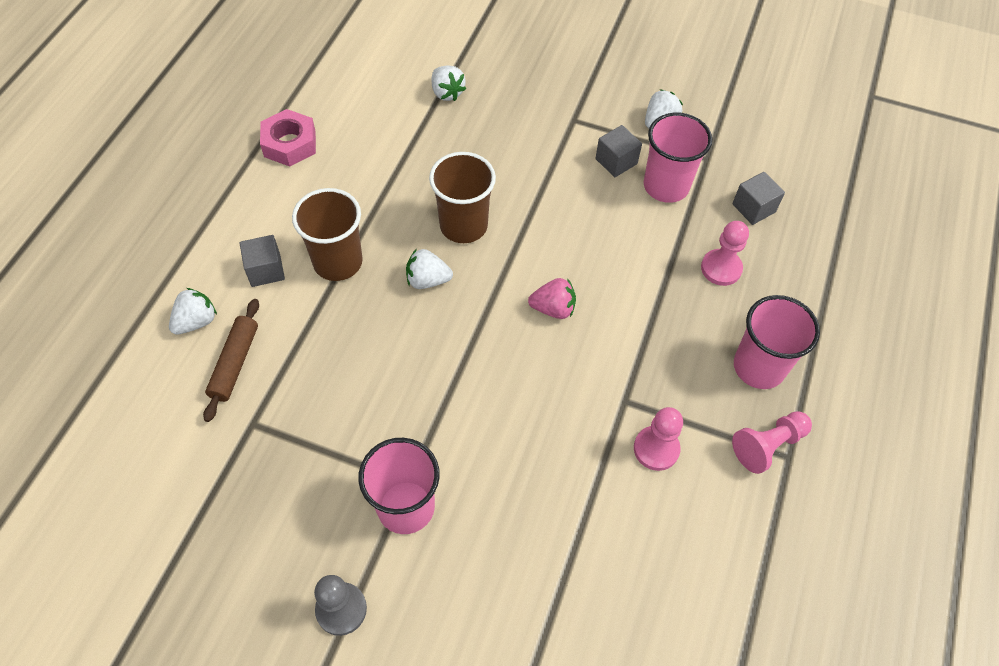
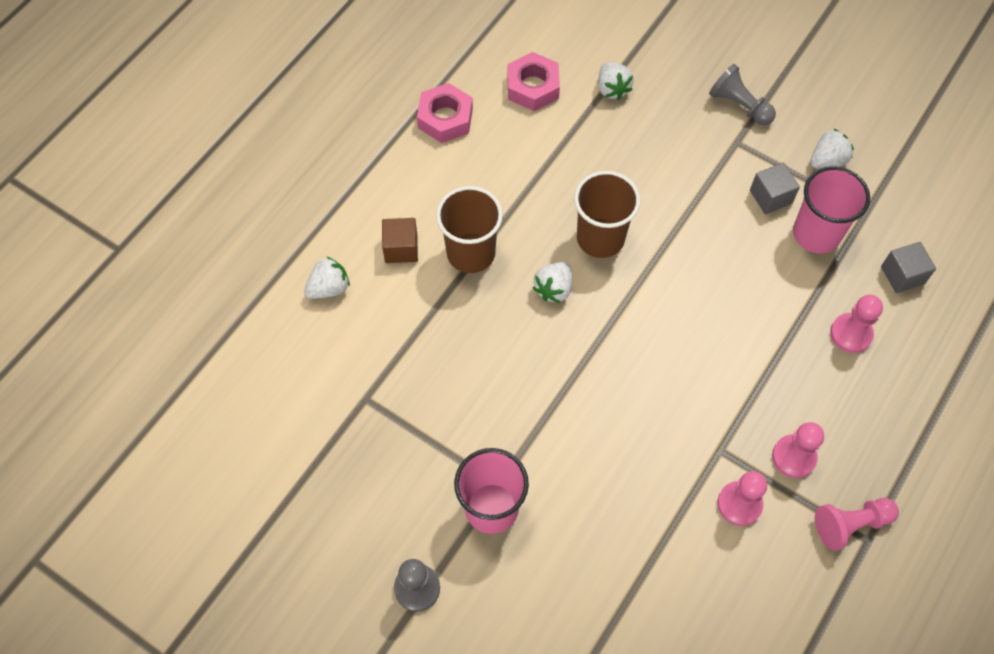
camera: 15 degrees right, 5 degrees up
brown rolling pin [203,299,259,422] -> none
grey cube [240,235,285,287] -> brown cube [382,218,418,263]
white strawberry [406,249,453,289] -> white strawberry turned 75 degrees counterclockwise [533,262,572,303]
pink strawberry [528,278,576,319] -> none
pink cup [734,295,820,389] -> none
none -> pink nut [507,52,560,111]
none -> grey pawn [709,64,776,126]
none -> pink pawn [772,422,824,478]

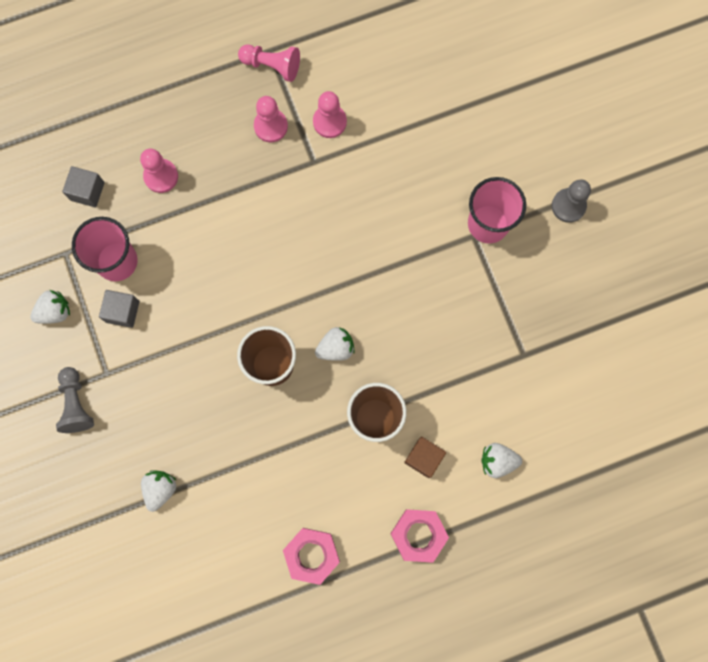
camera: 145 degrees left, 15 degrees up
pink nut [507,52,560,111] -> pink nut moved to [390,509,449,563]
white strawberry [810,128,854,169] -> white strawberry turned 150 degrees clockwise [30,290,70,324]

